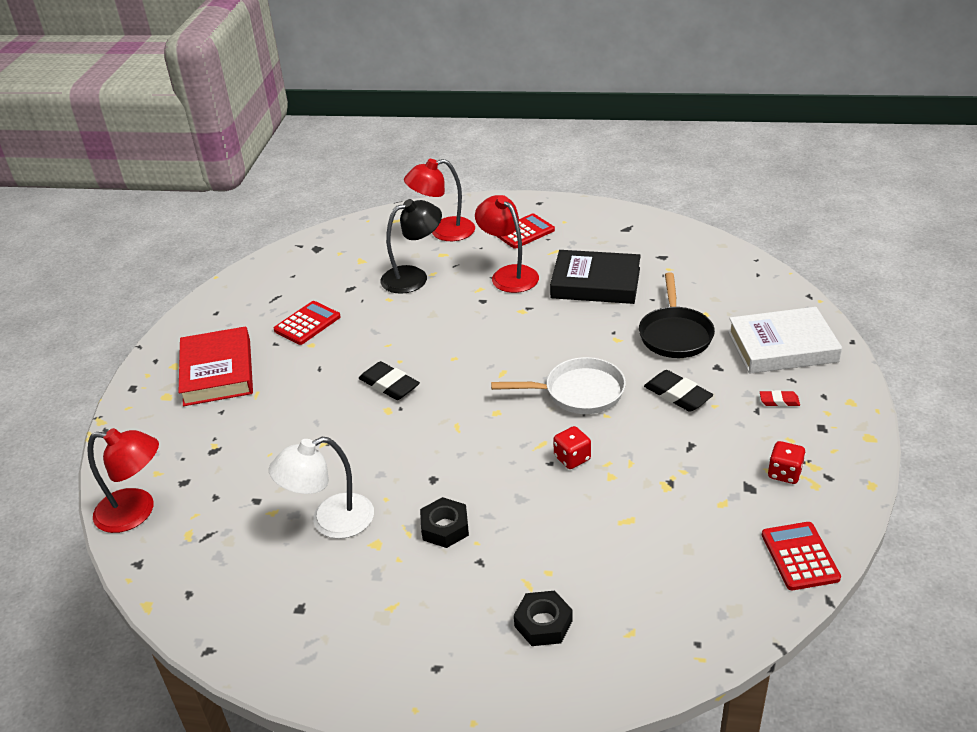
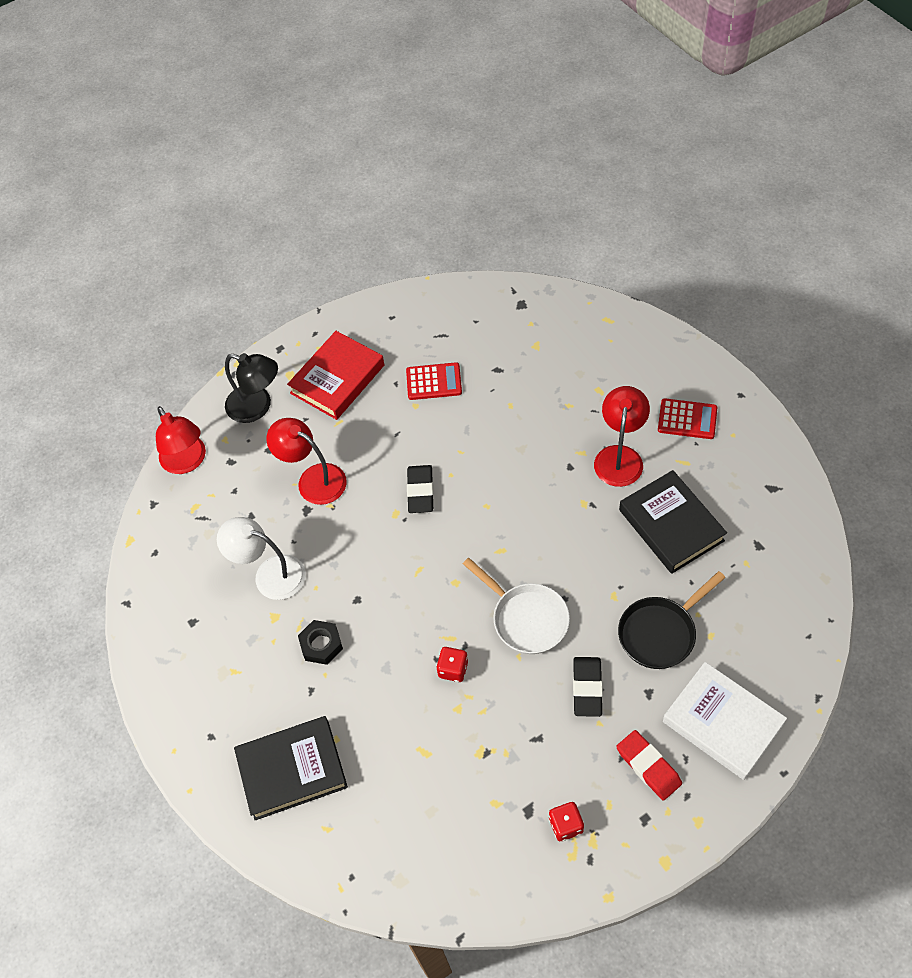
camera: 50 degrees right, 20 degrees up
black lamp [380,199,442,294] -> black lamp moved to [225,353,278,423]
red lamp [404,159,475,241] -> red lamp moved to [266,418,347,505]
black nut [514,591,573,646] -> black book [234,716,348,820]
red eraser [760,390,800,407] -> red eraser [617,730,682,801], size x1.77
red calculator [762,522,841,590] -> none

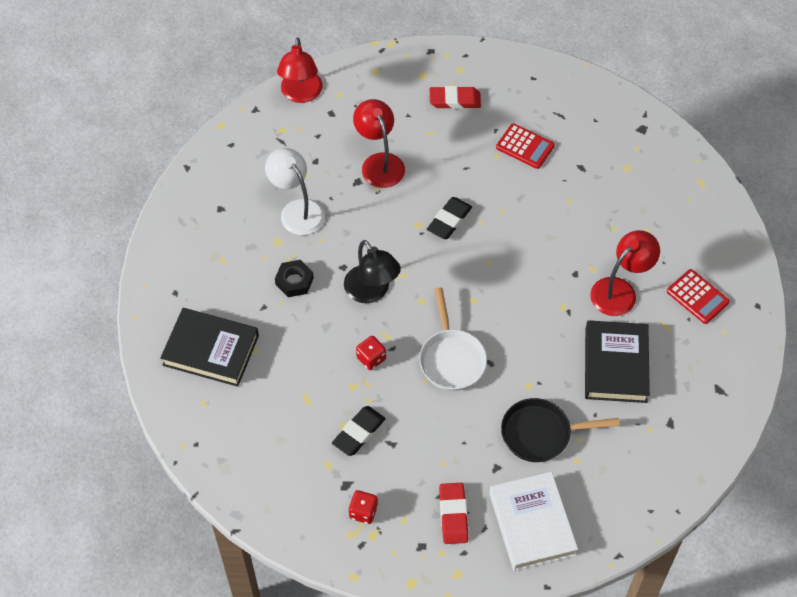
camera: 30 degrees right, 0 degrees up
black lamp [225,353,278,423] -> black lamp moved to [344,240,401,303]
red book [287,331,384,420] -> red eraser [430,86,481,109]
black eraser [573,657,603,717] -> black eraser moved to [332,406,386,456]

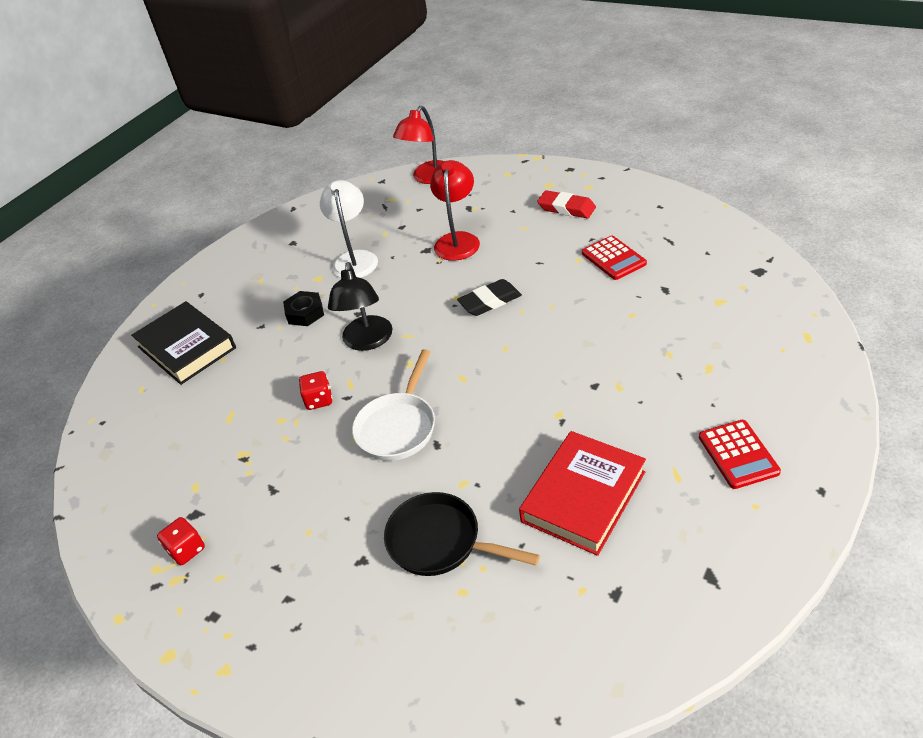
camera: 35 degrees right, 15 degrees down
black eraser [332,406,386,456] -> none
red eraser [439,483,468,544] -> none
white book [489,472,578,571] -> none
black book [585,320,650,403] -> red book [519,431,646,556]
red lamp [590,230,660,316] -> none

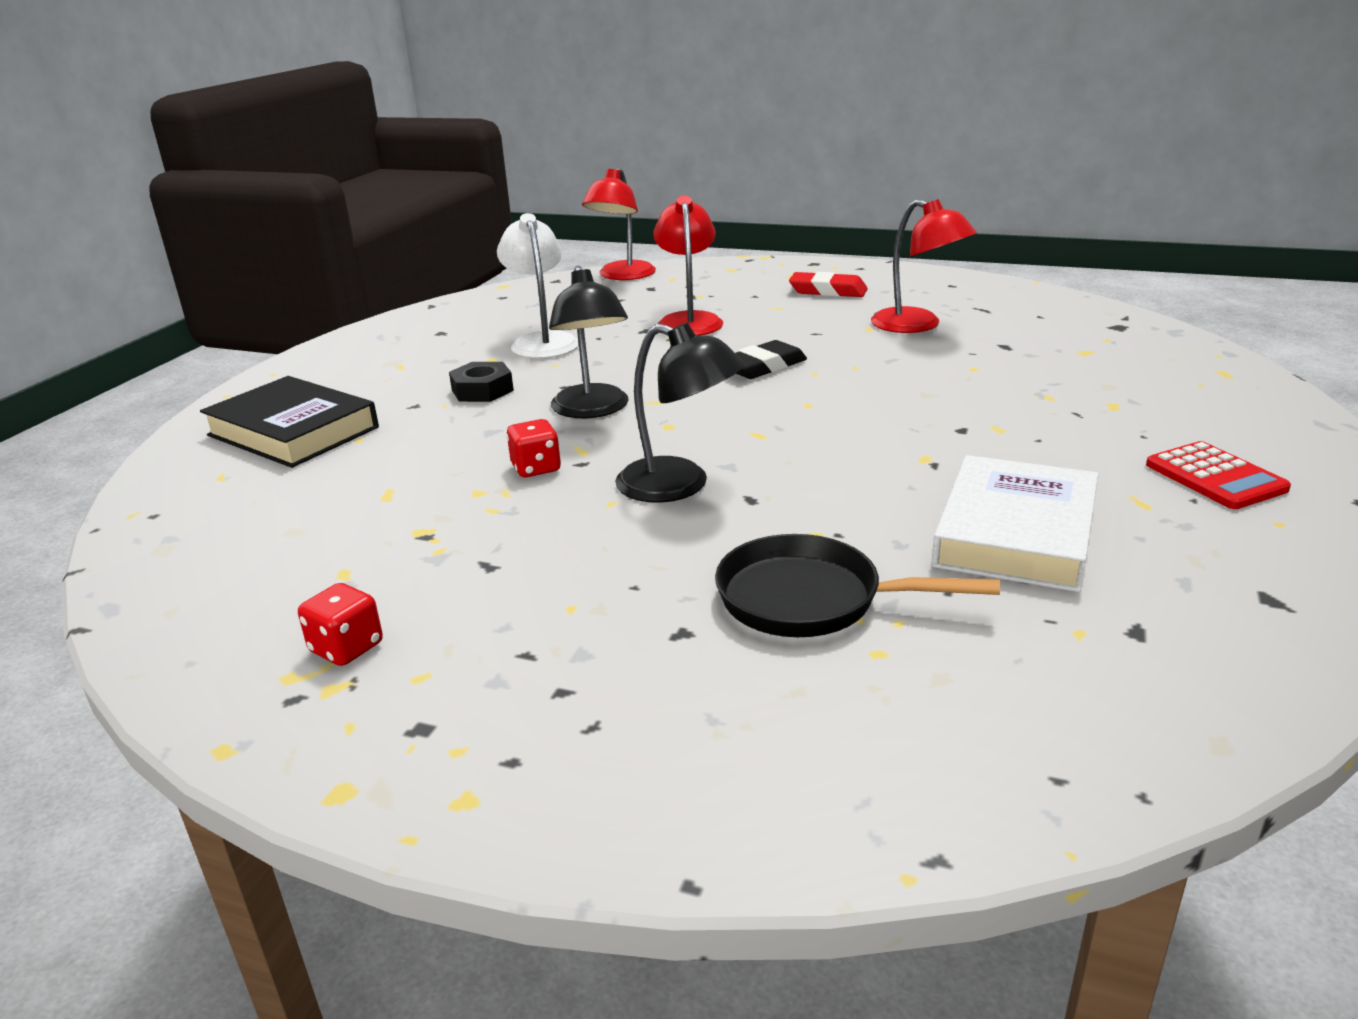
camera: 15 degrees left, 15 degrees down
white pan [352,349,435,461] -> black lamp [615,323,745,503]
red book [519,431,646,556] -> white book [932,455,1098,592]
red calculator [582,235,647,280] -> red lamp [871,199,976,333]

